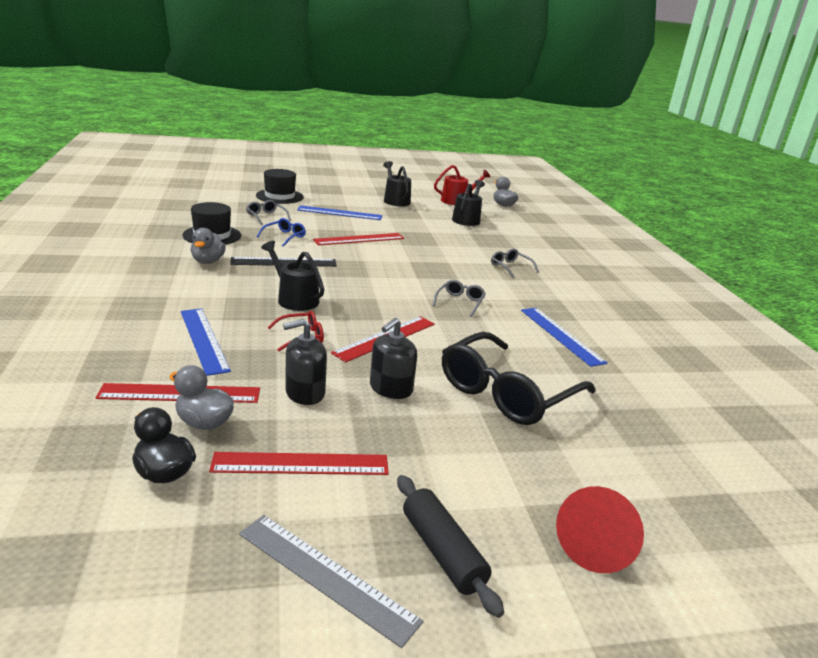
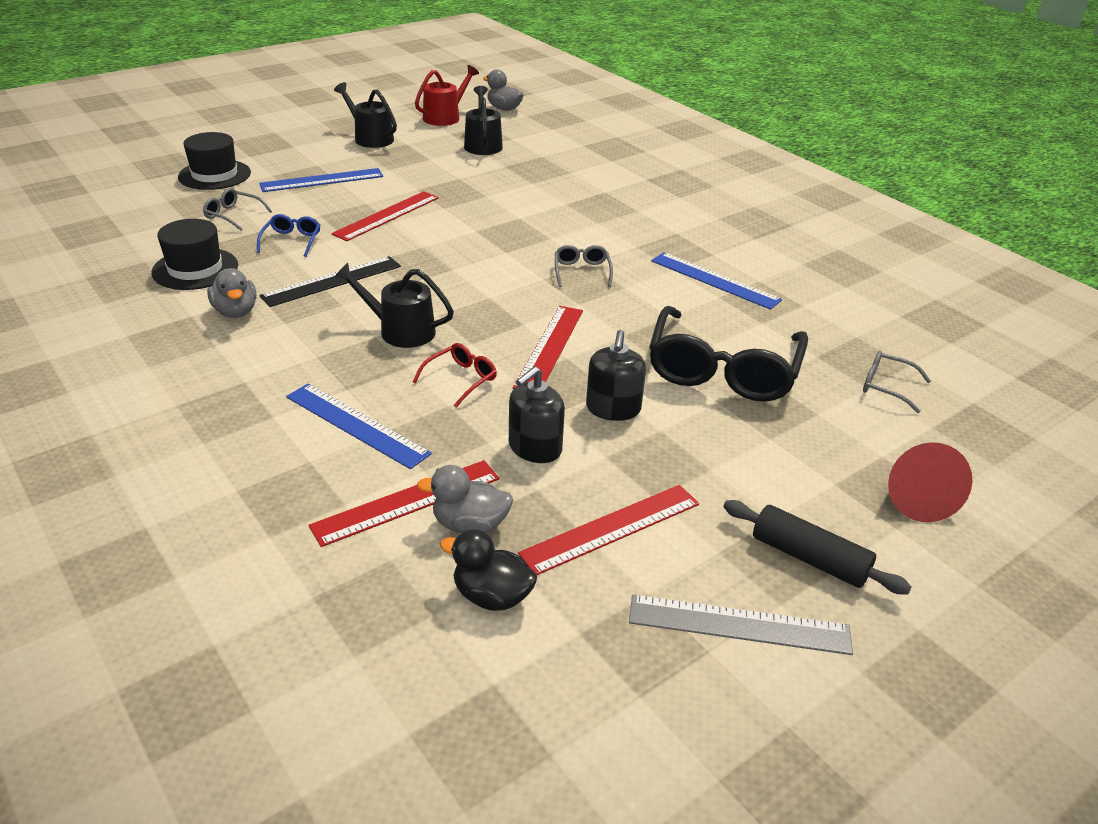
camera: 25 degrees left, 10 degrees up
grey glasses [491,248,539,278] -> grey glasses moved to [863,351,931,413]

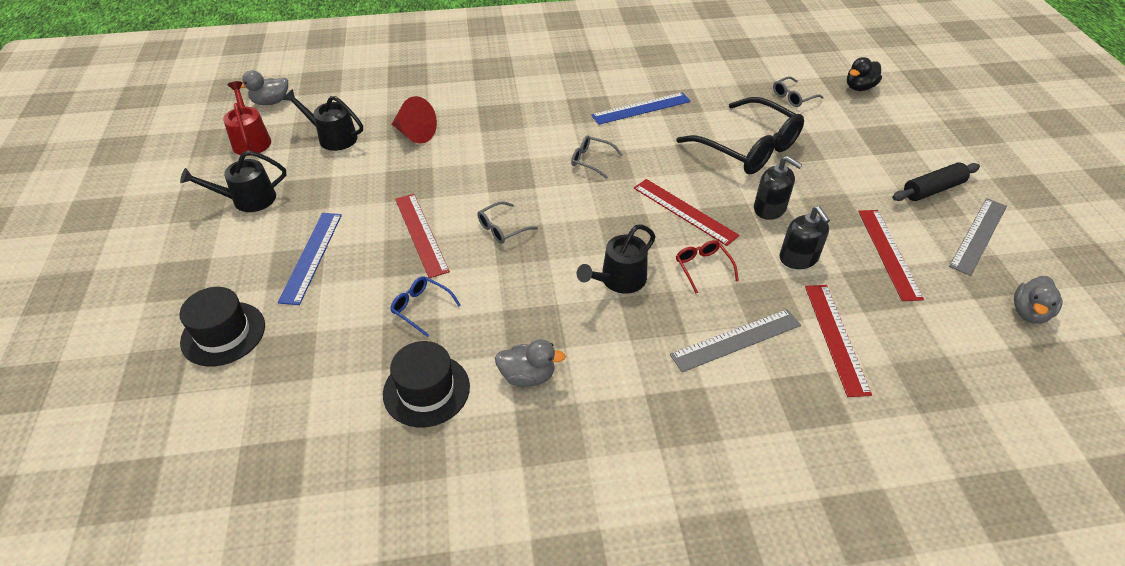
camera: 60 degrees left, 10 degrees up
grey glasses [203,188,272,231] -> grey glasses moved to [477,201,538,244]
black ruler [259,256,401,307] -> none
blue ruler [286,384,432,469] -> grey ruler [670,309,801,372]
grey duck [417,465,513,533] -> grey duck moved to [1014,276,1063,324]
black duck [440,529,537,611] -> black duck moved to [847,57,882,91]
red cone [888,442,973,522] -> red cone moved to [392,96,437,144]

